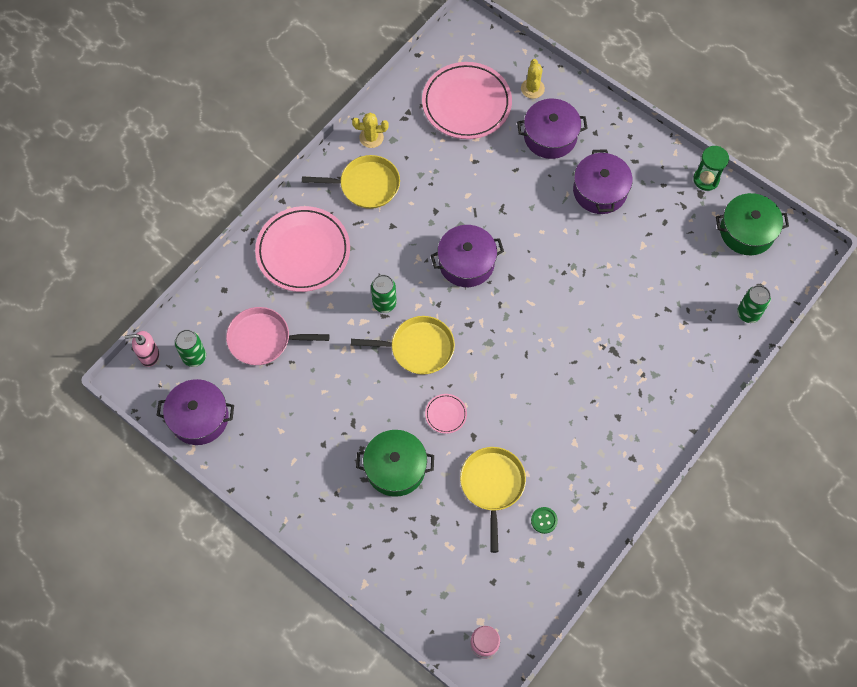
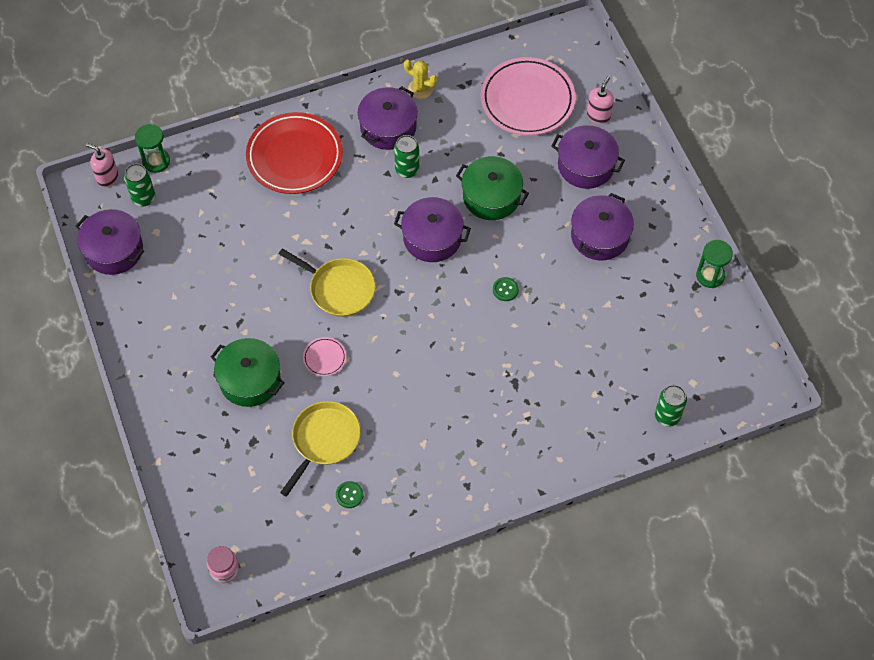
camera: 30 degrees right, 5 degrees down
pink pan [226,307,330,365] -> none
pink plate [255,206,350,292] -> red plate [246,112,343,194]
yellow pan [302,155,400,209] -> purple pot [358,86,418,150]
green can [371,275,397,313] -> green can moved to [394,135,419,178]
yellow cactus [521,59,545,99] -> pink soap dispenser [587,76,614,124]
green pot [716,193,789,255] -> green pot moved to [456,156,529,220]
none -> green hourglass [135,124,170,173]
none -> green button [493,277,519,301]

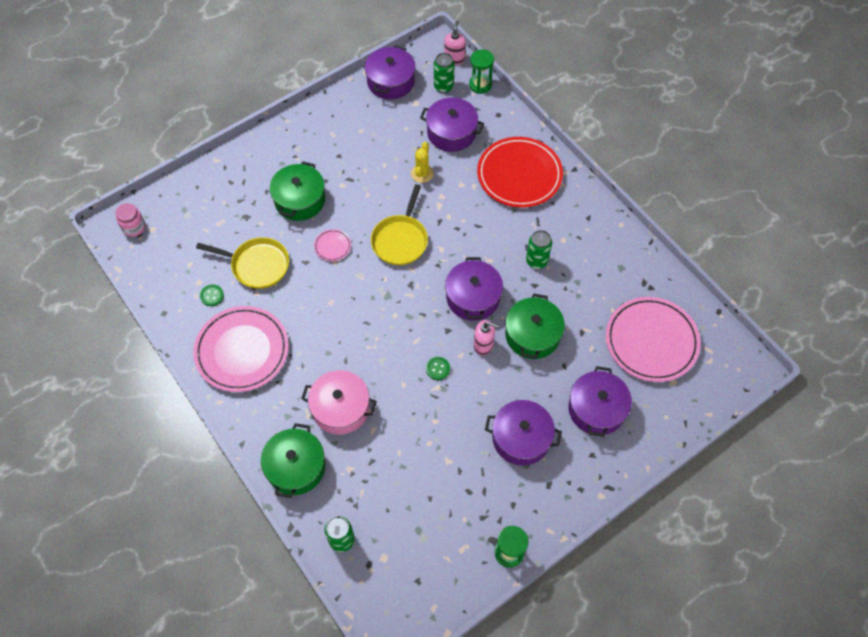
camera: 75 degrees right, 0 degrees up
purple pot [358,86,418,150] -> purple pot moved to [420,97,484,152]
yellow cactus [404,60,437,99] -> yellow cactus moved to [411,142,434,183]
pink soap dispenser [587,76,614,124] -> pink soap dispenser moved to [474,320,499,356]
none -> pink plate [193,306,289,392]
none -> green pot [261,423,325,498]
none -> pink pot [301,370,377,435]

